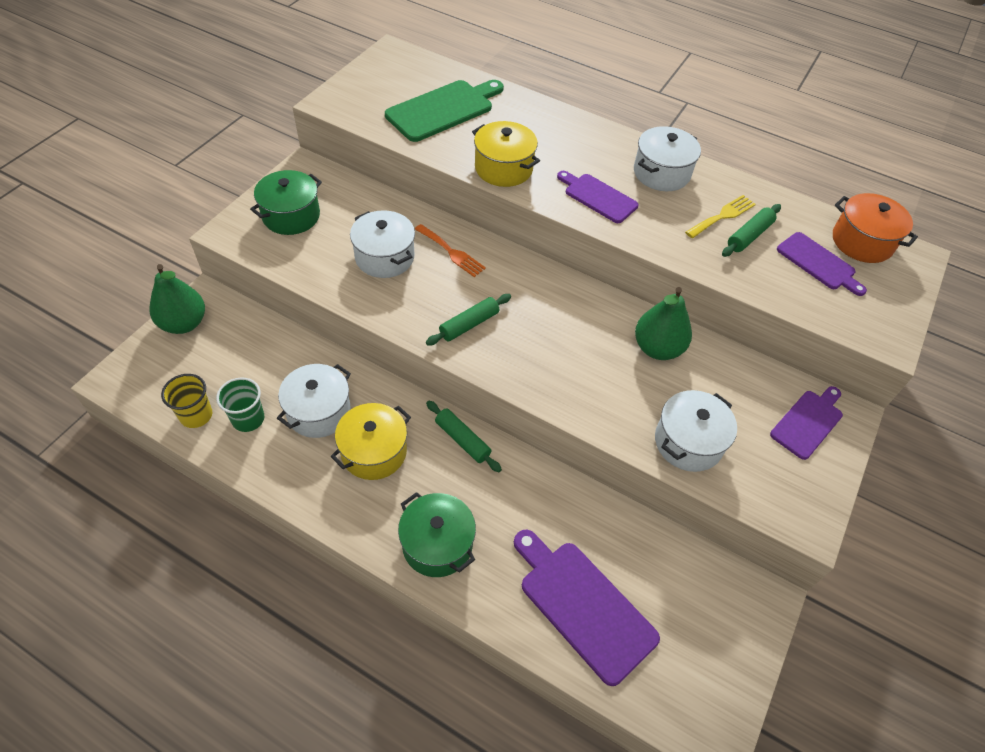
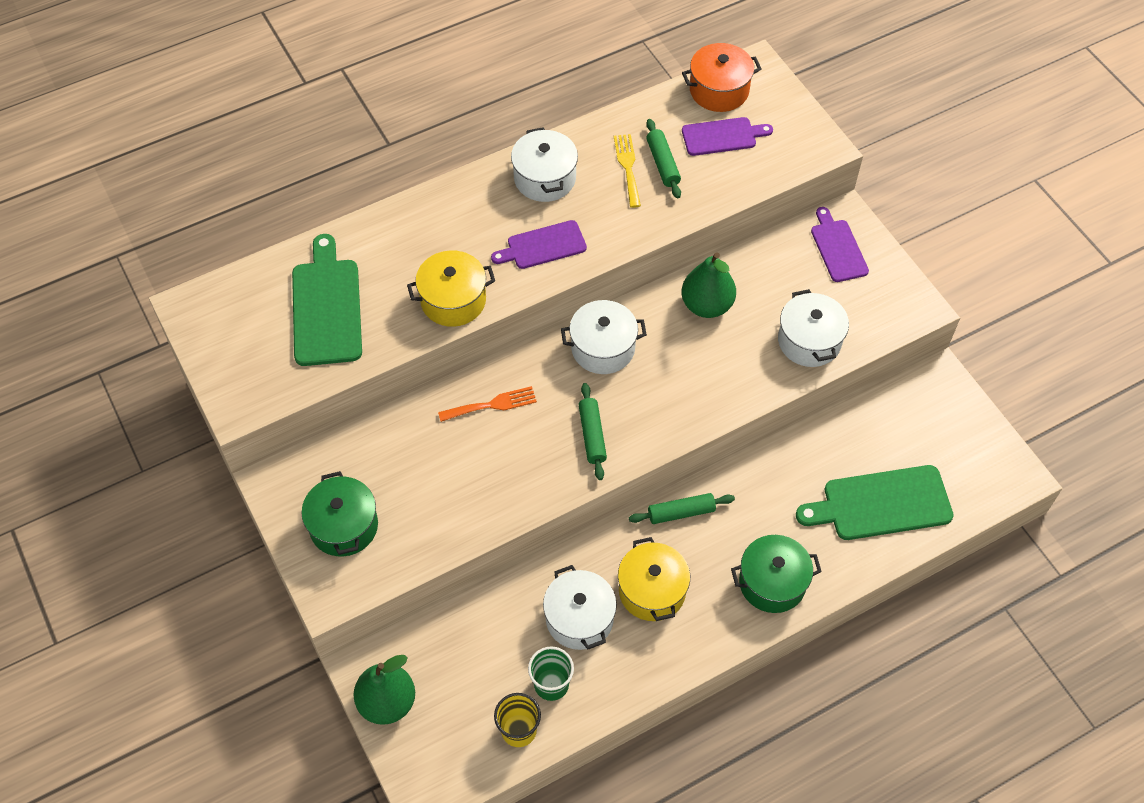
camera: 55 degrees left, 5 degrees up
white pot [350,210,415,278] -> white pot moved to [561,300,647,374]
purple cutting board [514,530,660,686] -> green cutting board [796,465,954,540]

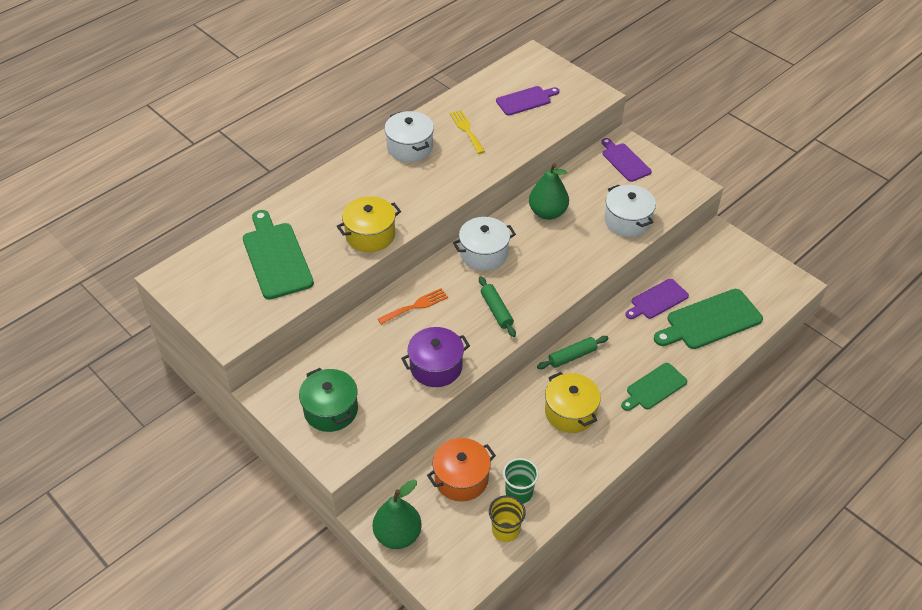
camera: 15 degrees left, 10 degrees down
purple cutting board [491,220,587,269] -> purple cutting board moved to [625,279,689,319]
white pot [543,565,617,650] -> none
green rolling pin [646,119,681,198] -> none
orange pot [682,43,761,112] -> orange pot moved to [427,438,496,501]
green pot [731,535,822,613] -> green cutting board [621,363,687,411]
none -> purple pot [401,327,470,387]

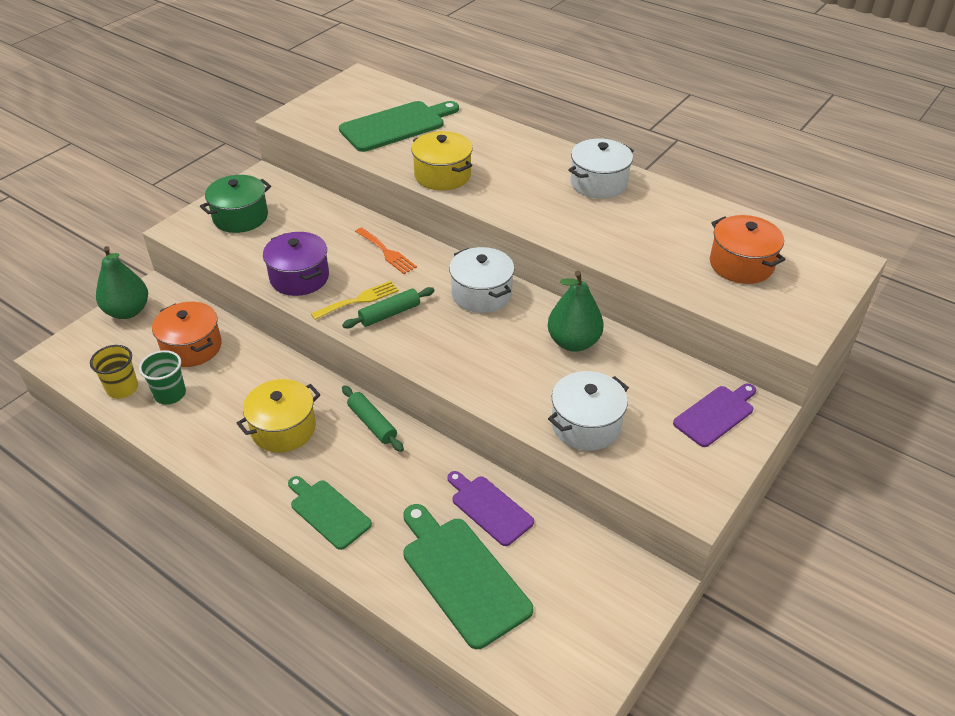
camera: 80 degrees right, 5 degrees down
yellow fork [450,110,485,154] -> yellow fork moved to [311,281,399,320]
purple cutting board [496,86,559,115] -> orange pot [710,215,786,284]

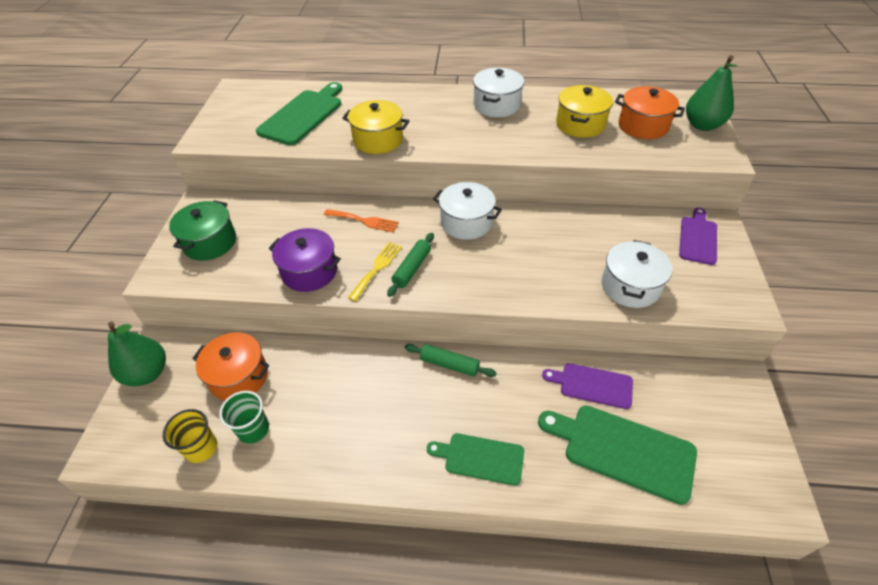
camera: 30 degrees left, 5 degrees up
yellow pot [237,379,321,453] -> yellow pot moved to [556,85,613,138]
green pear [548,271,604,352] -> green pear moved to [686,55,738,131]

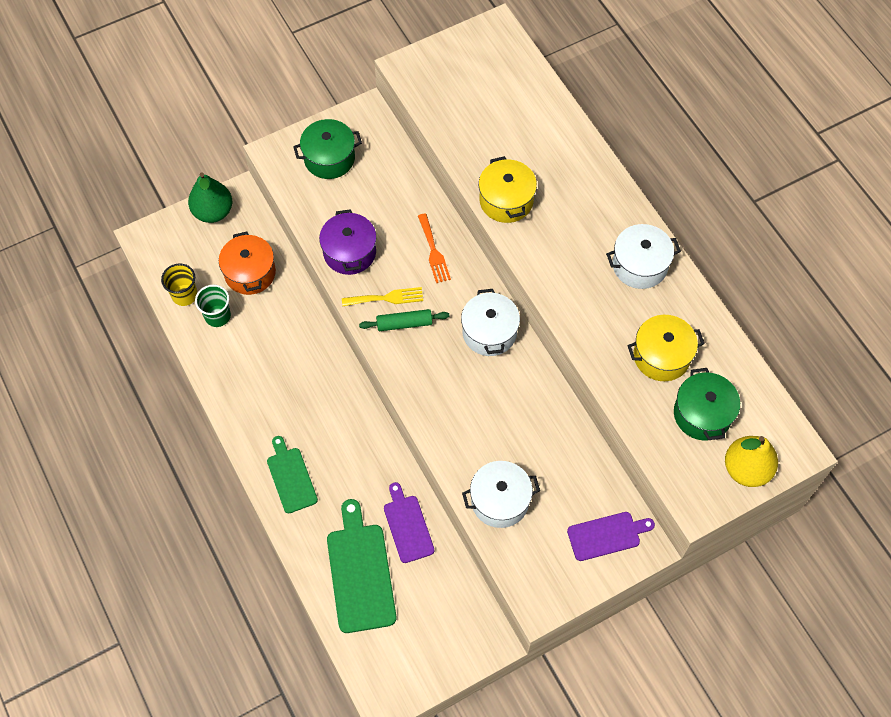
camera: 55 degrees right, 15 degrees up
green cutting board [256,82,342,145] -> none
green rolling pin [405,344,497,377] -> none
orange pot [615,86,685,139] -> green pot [674,368,740,441]
green pear [686,55,738,131] -> yellow pear [725,436,778,487]

